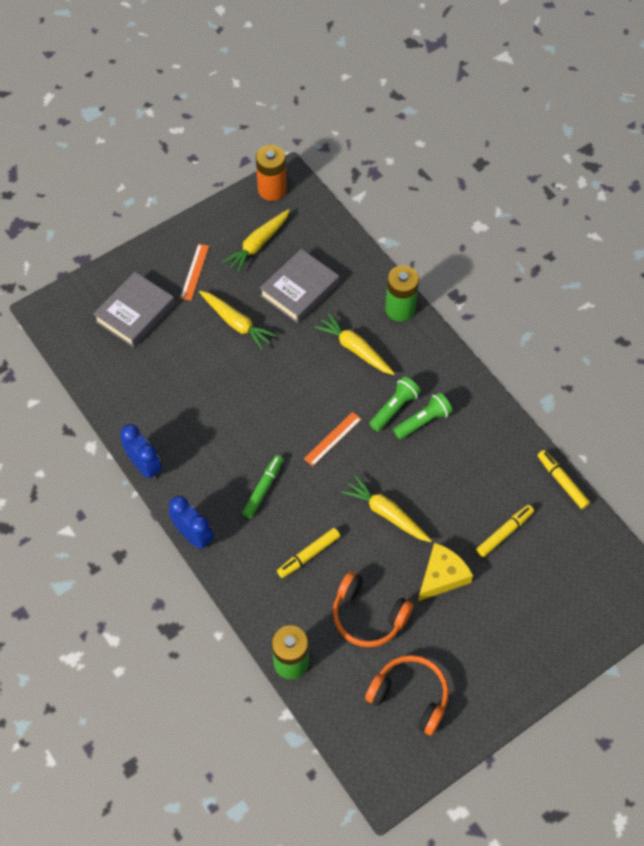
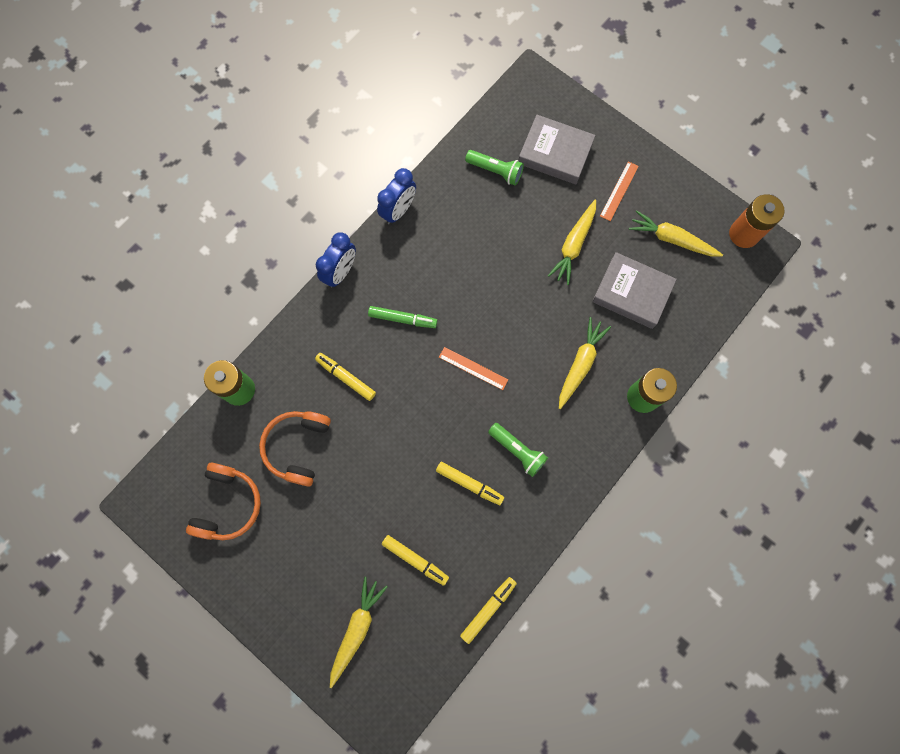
camera: 75 degrees right, 15 degrees up
orange ruler [180,244,209,300] -> orange ruler turned 60 degrees counterclockwise [600,161,639,221]
yellow carrot [342,475,432,542] -> yellow carrot moved to [330,577,388,688]
green flashlight [369,376,421,431] -> green flashlight moved to [465,150,524,186]
yellow cheese [418,542,473,601] -> none
none -> yellow marker [436,462,504,505]

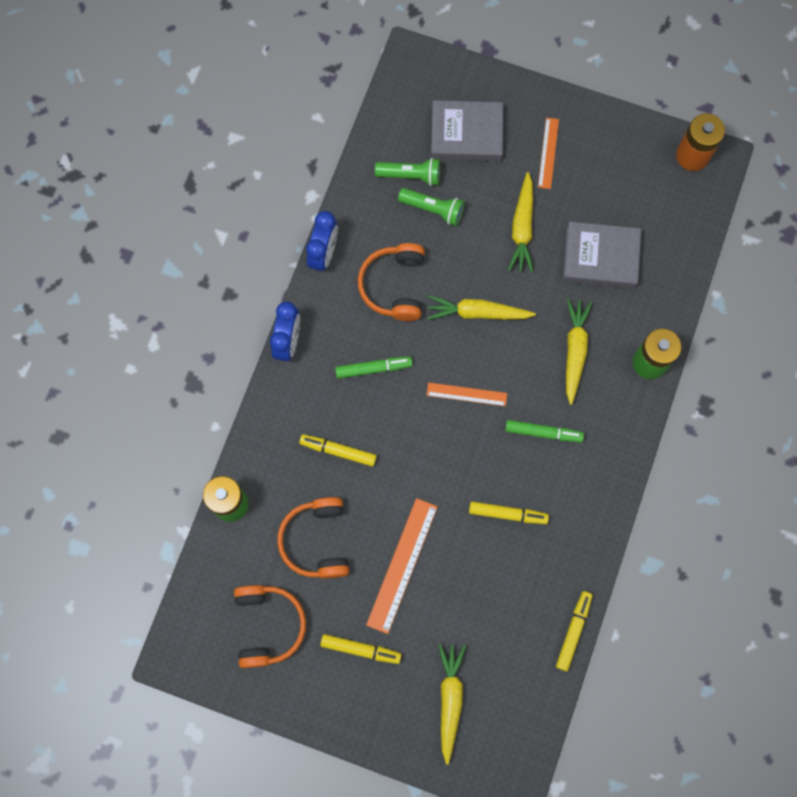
camera: 20 degrees left, 0 degrees up
yellow marker [382,535,449,586] -> yellow marker moved to [320,634,402,664]
green flashlight [488,423,548,477] -> green flashlight moved to [398,188,464,226]
yellow carrot [629,210,723,257] -> yellow carrot moved to [427,295,536,320]
none -> orange headphones [357,243,425,321]
none -> orange ruler [366,498,438,634]
none -> green marker [505,420,584,442]

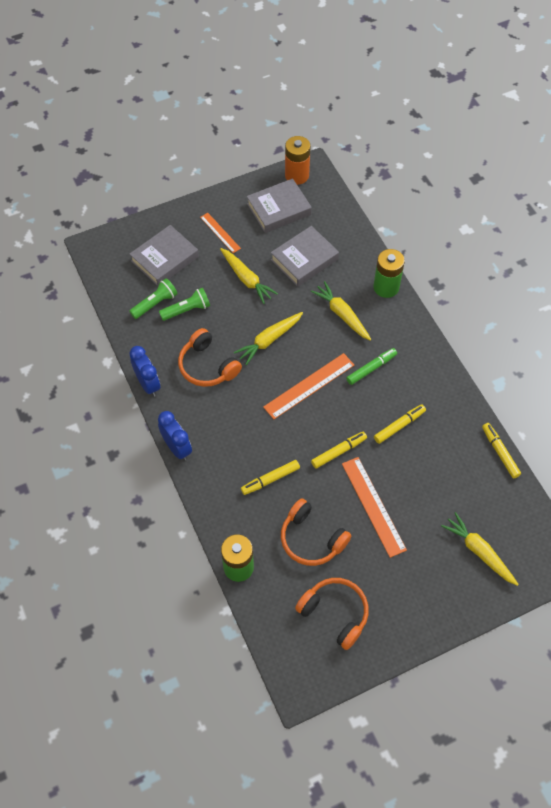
camera: 45 degrees left, 15 degrees down
yellow marker [320,634,402,664] -> yellow marker moved to [311,432,367,469]
green marker [335,356,413,379] -> none
orange ruler [427,382,507,406] -> orange ruler [263,353,354,419], size x1.65
none -> grey book [247,178,312,233]

